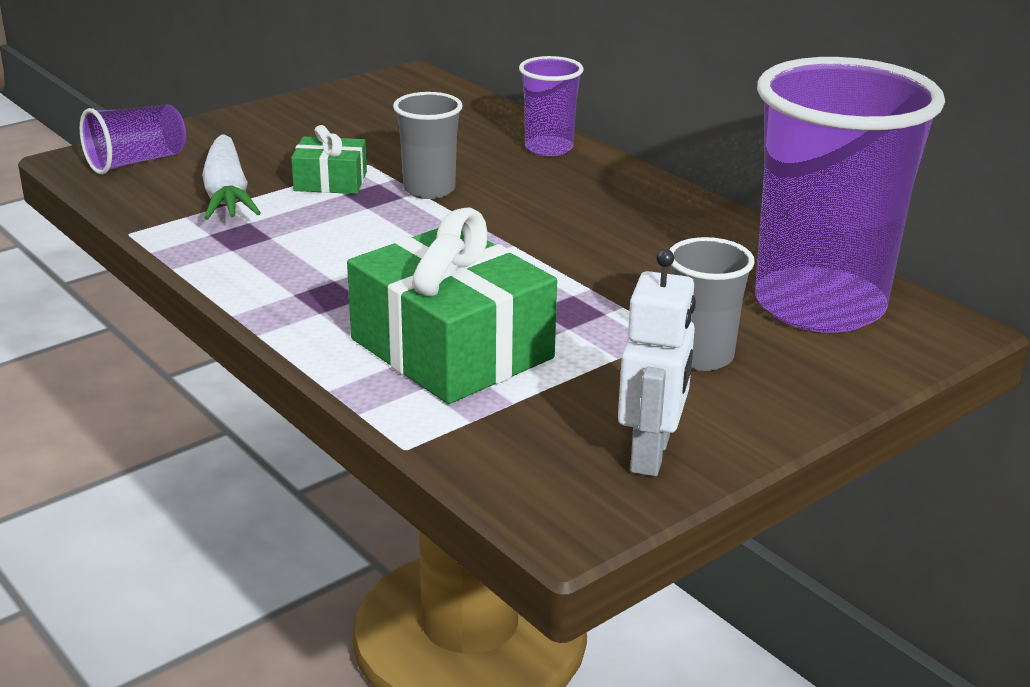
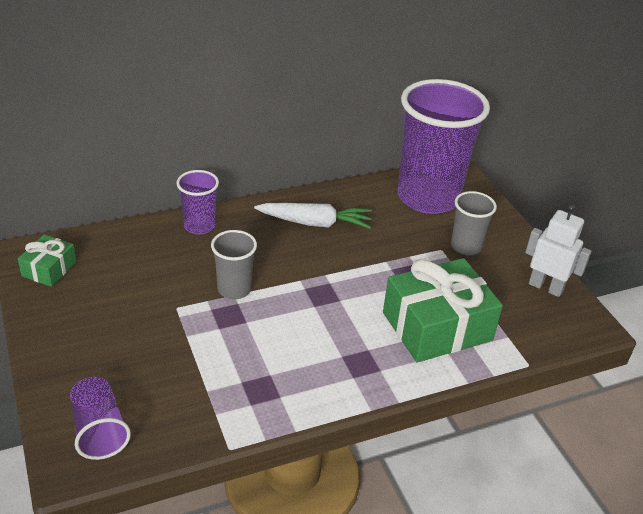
camera: 75 degrees left, 10 degrees up
white carrot [202,134,261,220] -> white carrot moved to [254,203,372,229]
green gift [291,125,367,194] -> green gift moved to [18,234,77,287]

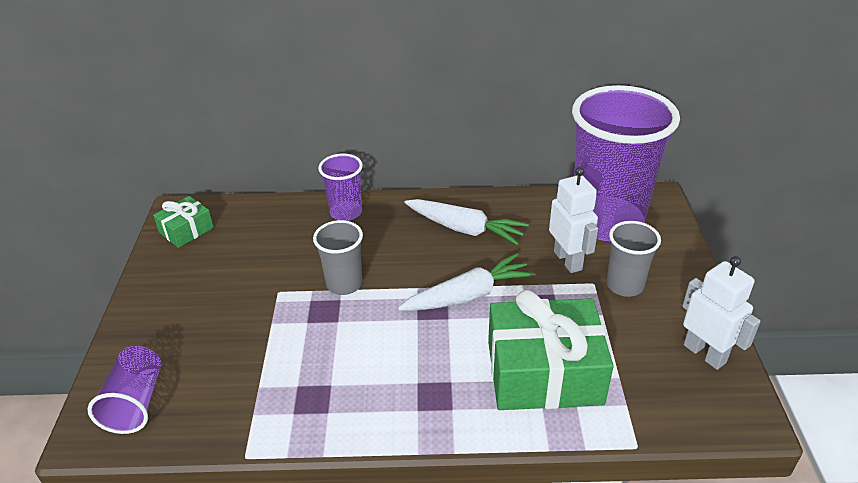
camera: 25 degrees right, 0 degrees up
none -> white carrot [398,253,536,311]
none -> white robot [549,167,598,273]

